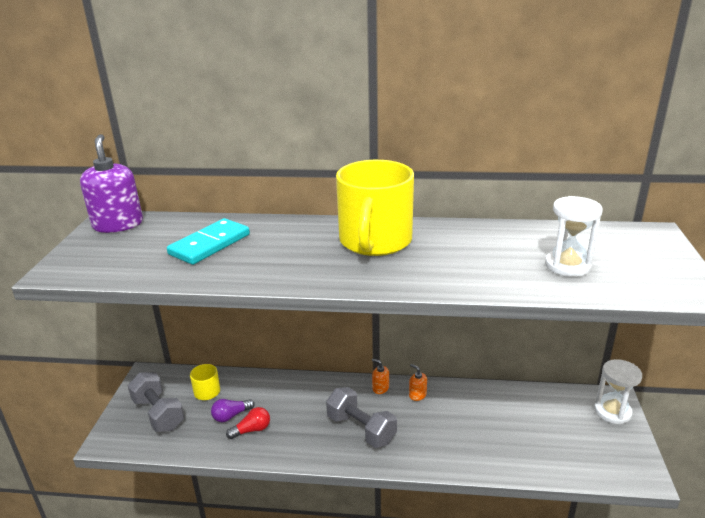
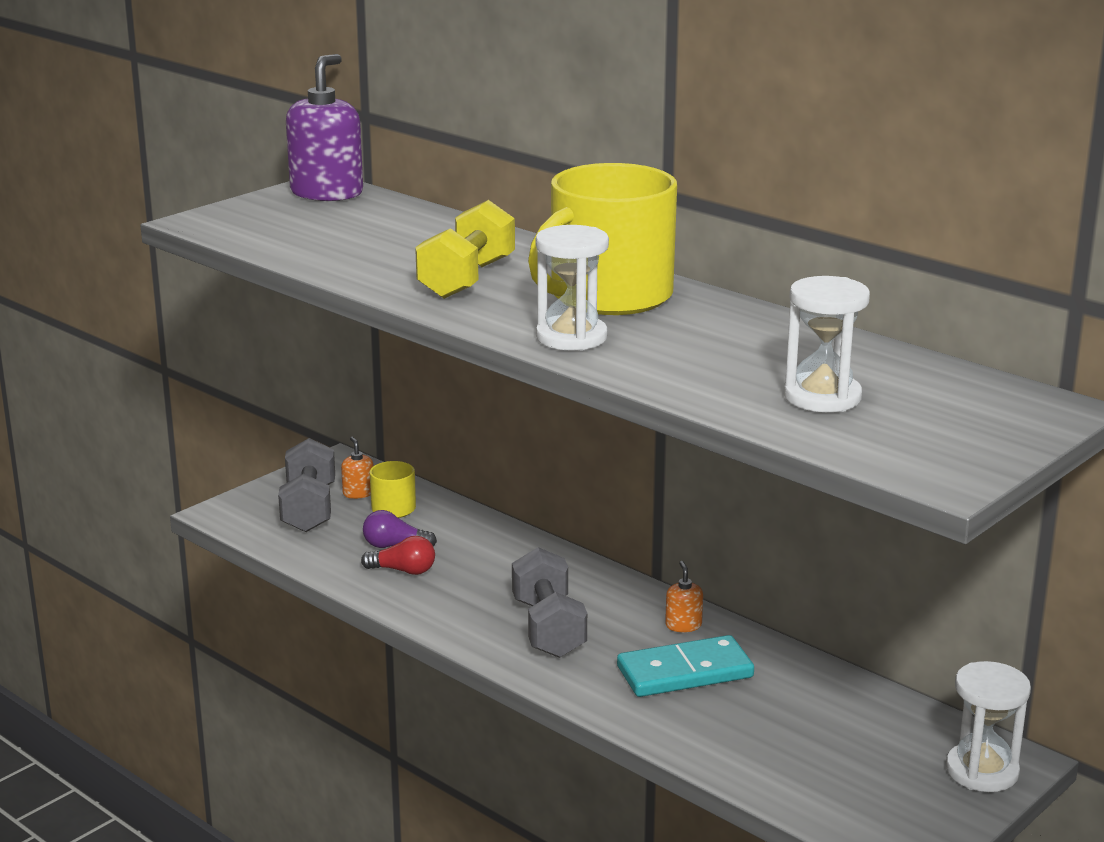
camera: 35 degrees right, 5 degrees down
turquoise domino [167,218,250,265] -> turquoise domino moved to [617,635,754,697]
orange soap dispenser [372,358,389,394] -> orange soap dispenser moved to [341,437,374,499]
none -> yellow dumbbell [415,200,515,299]
none -> white hourglass [536,225,609,351]

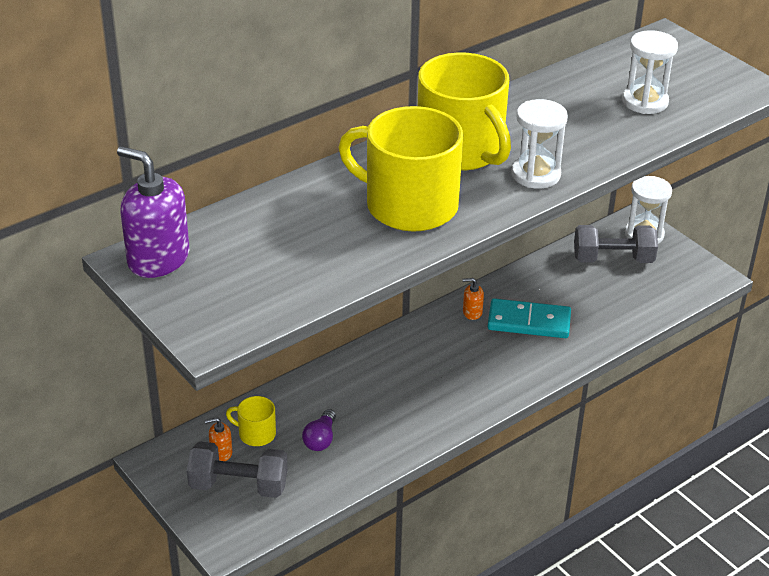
camera: 80 degrees left, 15 degrees up
red light bulb [361,536,435,575] -> none
yellow dumbbell [415,200,515,299] -> yellow mug [338,106,463,232]
grey dumbbell [512,547,587,658] -> grey dumbbell moved to [574,225,658,263]
turquoise domino [617,635,754,697] -> turquoise domino turned 75 degrees counterclockwise [487,298,571,338]

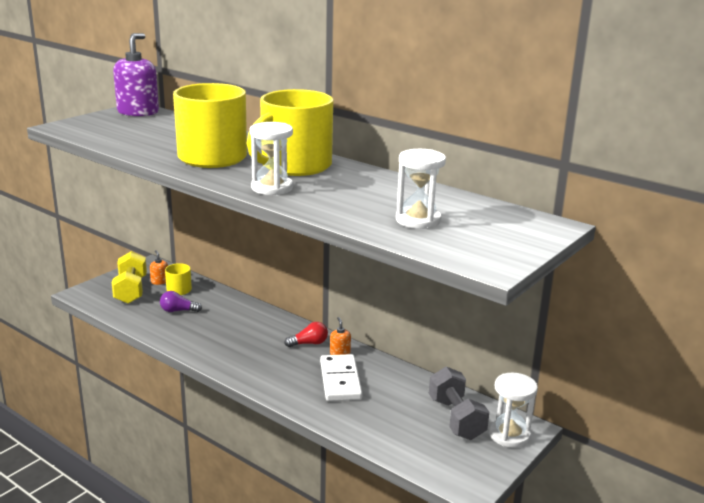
camera: 75 degrees right, 15 degrees down
grey dumbbell [187,442,288,498] -> yellow dumbbell [112,251,147,304]
turquoise domino [487,298,571,338] -> white domino [320,354,363,401]
none -> red light bulb [284,322,328,347]

